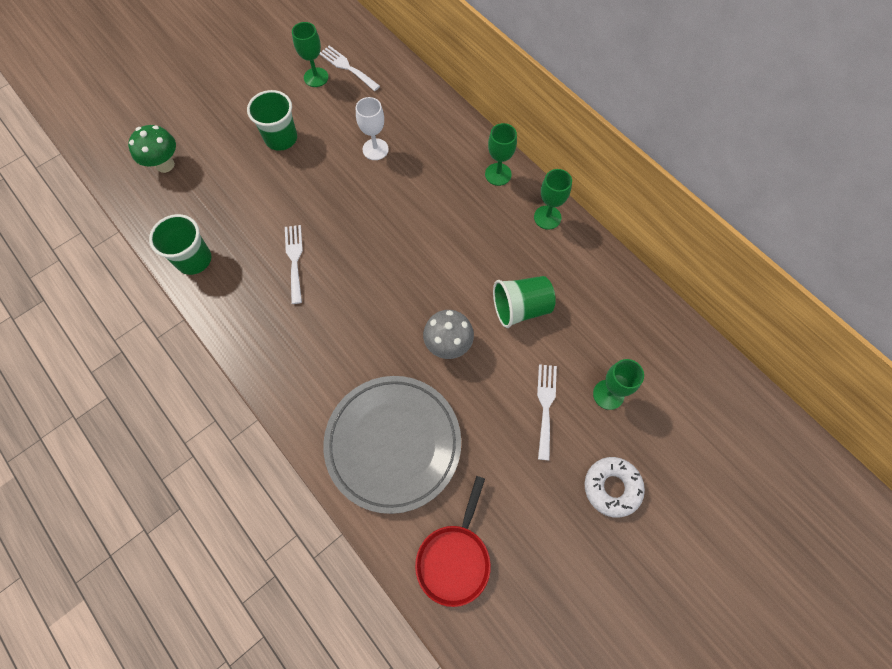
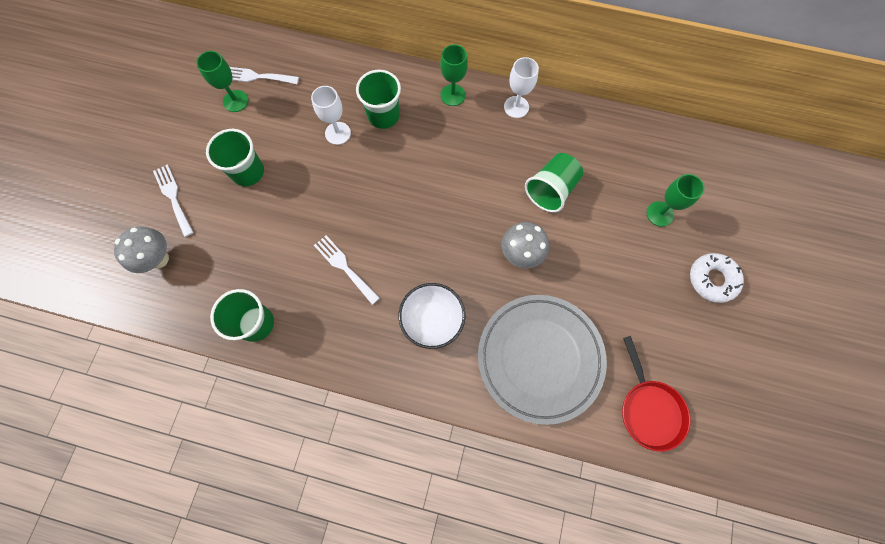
camera: 35 degrees left, 5 degrees up
green mushroom [128,125,176,173] -> grey mushroom [114,227,169,273]
green goblet [534,169,572,230] -> white goblet [504,57,539,118]
white fork [537,364,557,460] -> white fork moved to [153,164,194,237]
none -> green cup [356,70,401,129]
none -> white bowl [398,283,466,349]

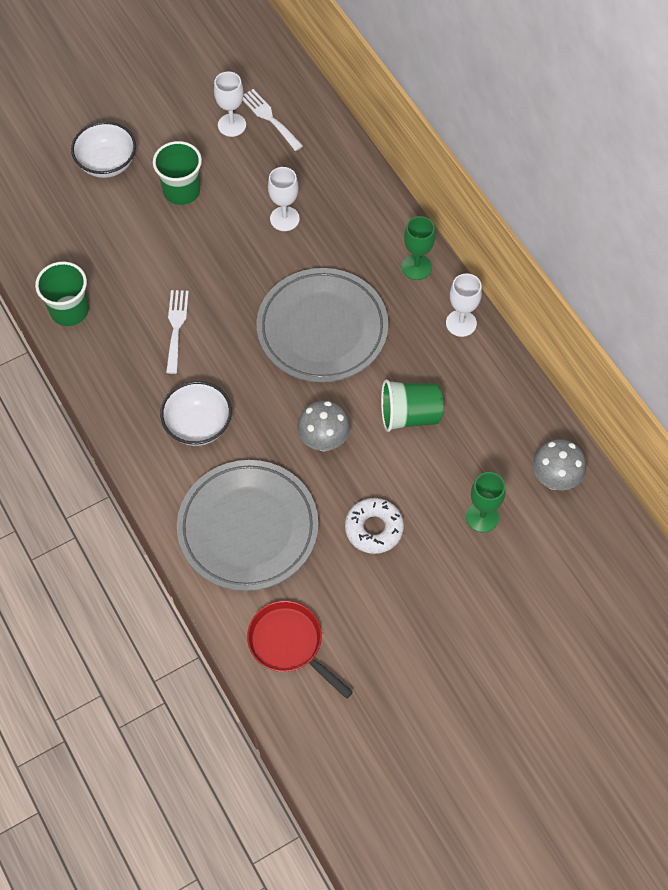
camera: 45 degrees right, 10 degrees down
grey mushroom [114,227,169,273] -> grey mushroom moved to [532,439,586,490]
white fork [153,164,194,237] -> white bowl [71,121,136,178]
green goblet [196,51,248,112] -> white goblet [214,72,246,137]
green cup [356,70,401,129] -> none
red pan [622,336,691,452] -> red pan turned 105 degrees clockwise [247,601,353,699]
white donut [690,253,744,303] -> white donut moved to [345,498,404,554]
none -> grey plate [257,268,389,382]

